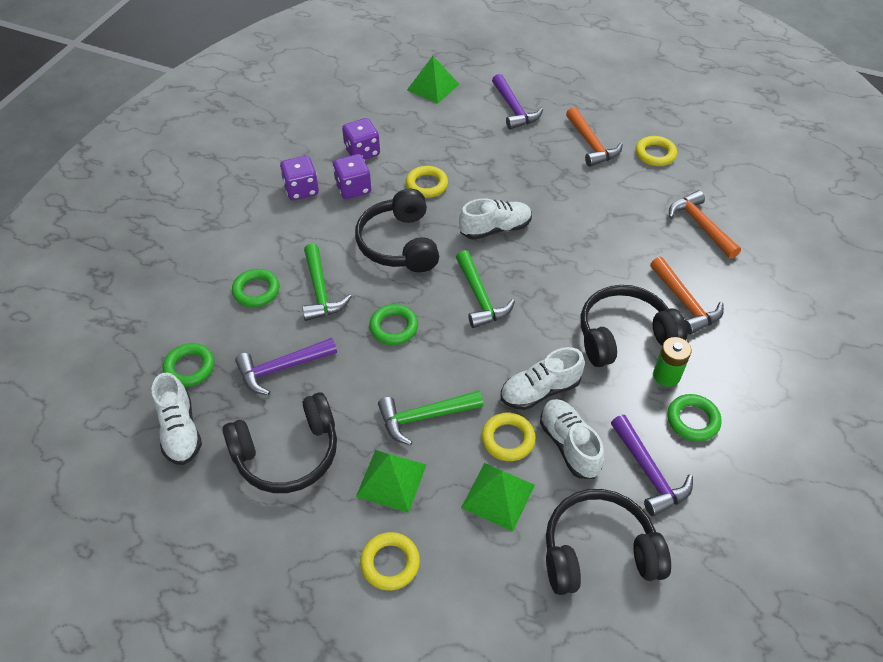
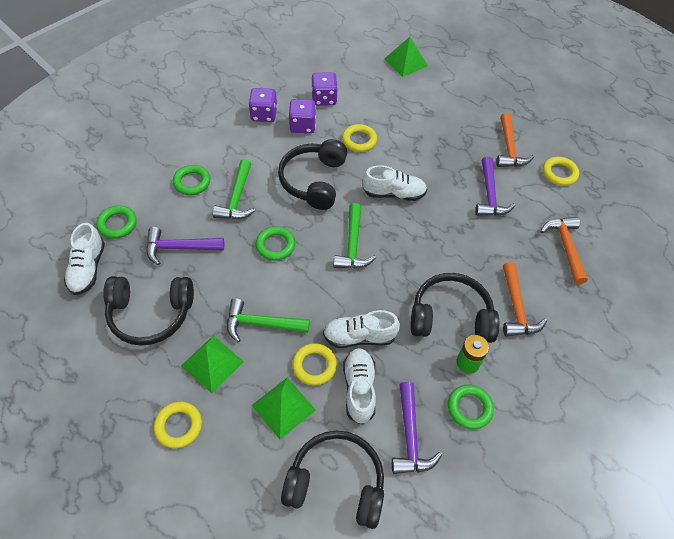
camera: 20 degrees right, 5 degrees up
purple hammer [492,74,543,130] -> purple hammer moved to [475,157,515,216]

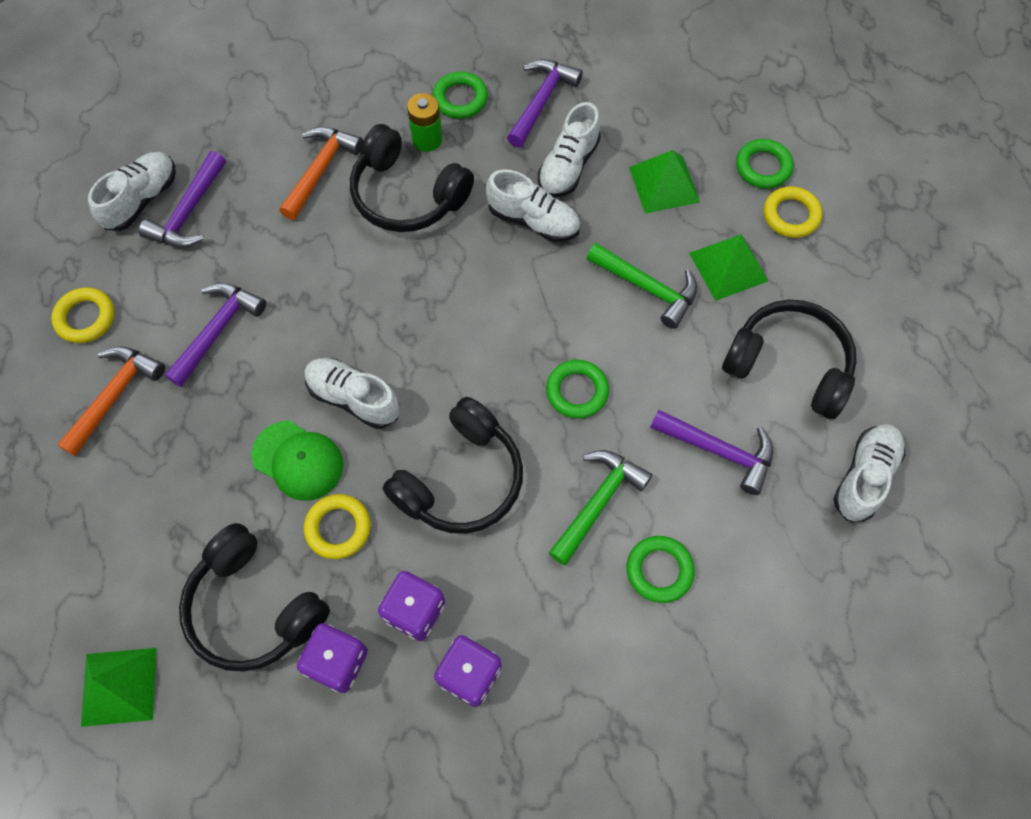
camera: 150 degrees left, 10 degrees up
green ring [96,205,137,239] -> green ring moved to [736,139,794,189]
black headphones [281,430,384,529] -> black headphones moved to [179,523,330,672]
yellow ring [292,343,337,386] -> none
green hammer [333,203,376,268] -> none
orange hammer [541,217,588,285] -> purple hammer [139,151,226,247]
none -> white shoe [88,152,176,231]
none -> green cap [252,421,343,501]

